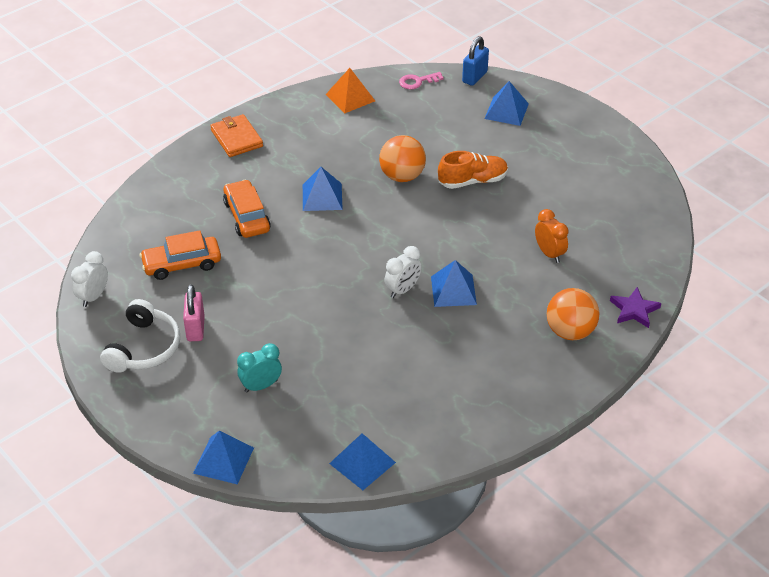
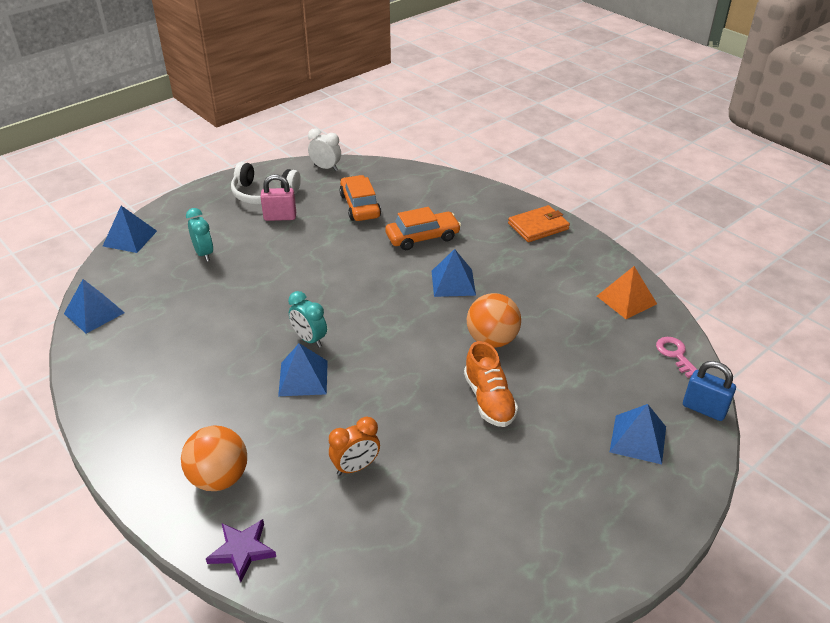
camera: 90 degrees right, 5 degrees down
white clock [384,246,422,298] -> turquoise clock [288,291,327,347]

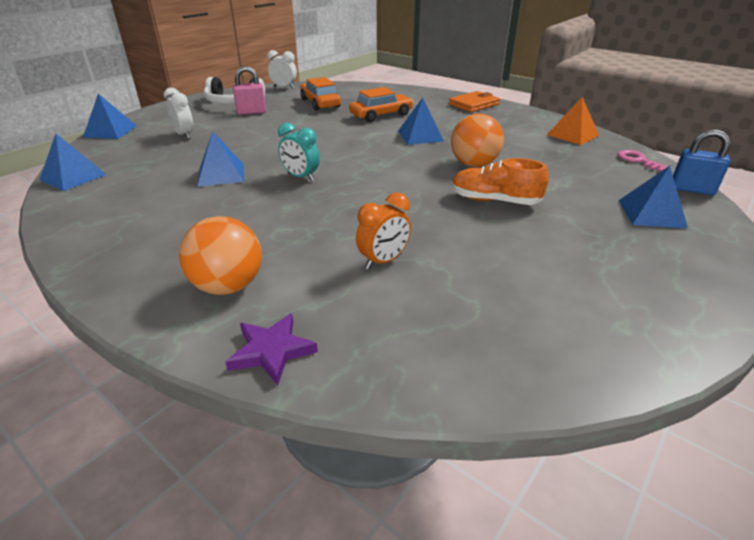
camera: 10 degrees left, 5 degrees down
turquoise clock [186,208,214,262] -> white clock [164,88,193,139]
blue pyramid [278,343,328,396] -> blue pyramid moved to [197,131,244,187]
orange shoe [464,341,518,427] -> orange shoe turned 135 degrees clockwise [451,158,549,205]

